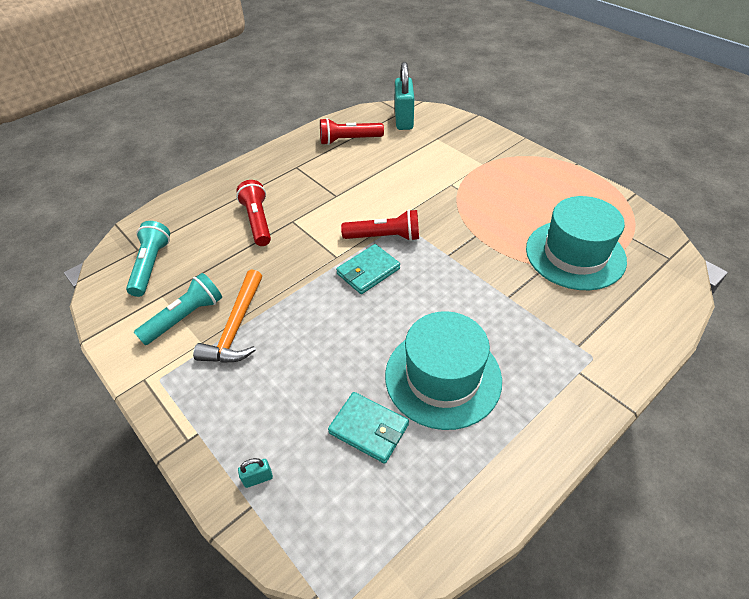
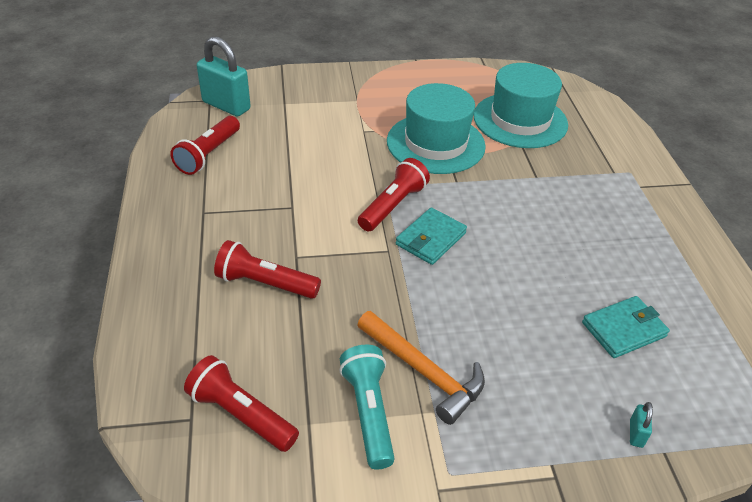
camera: 60 degrees left, 5 degrees down
turquoise flashlight [126,221,170,297] -> red flashlight [184,355,299,452]
turquoise wallet [336,244,400,294] -> turquoise wallet turned 45 degrees clockwise [396,207,467,265]
turquoise hat [385,311,502,430] -> turquoise hat moved to [387,83,486,174]

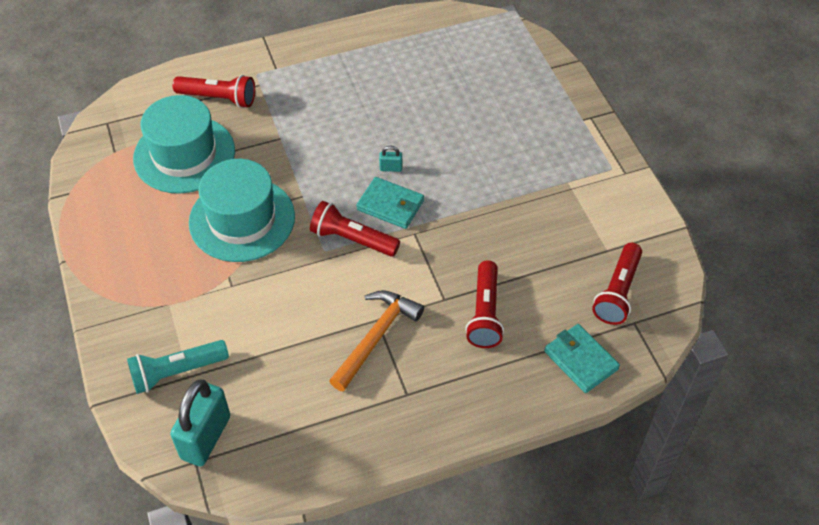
camera: 100 degrees left, 10 degrees up
red flashlight [170,116,240,175] -> red flashlight moved to [173,75,255,108]
turquoise flashlight [339,345,395,470] -> turquoise flashlight moved to [127,340,229,394]
orange hammer [357,311,485,425] -> orange hammer moved to [329,290,424,392]
turquoise wallet [582,296,670,358] -> turquoise wallet moved to [544,324,620,393]
turquoise padlock [630,402,653,448] -> turquoise padlock moved to [379,146,402,172]

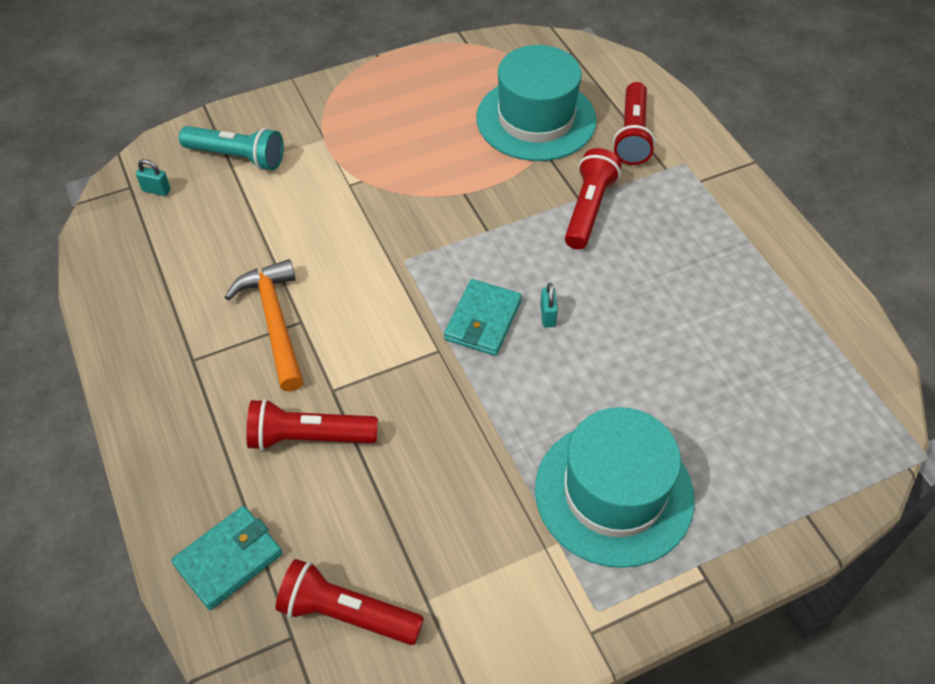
camera: 85 degrees right, 0 degrees up
turquoise flashlight [127,340,229,394] -> turquoise flashlight turned 135 degrees clockwise [179,126,284,170]
turquoise padlock [170,379,230,466] -> turquoise padlock [136,159,171,196], size x0.42
turquoise hat [189,159,295,262] -> turquoise hat moved to [535,407,695,568]
red flashlight [310,201,400,257] -> red flashlight moved to [565,148,621,249]
orange hammer [329,290,424,392] -> orange hammer turned 135 degrees counterclockwise [225,259,304,391]

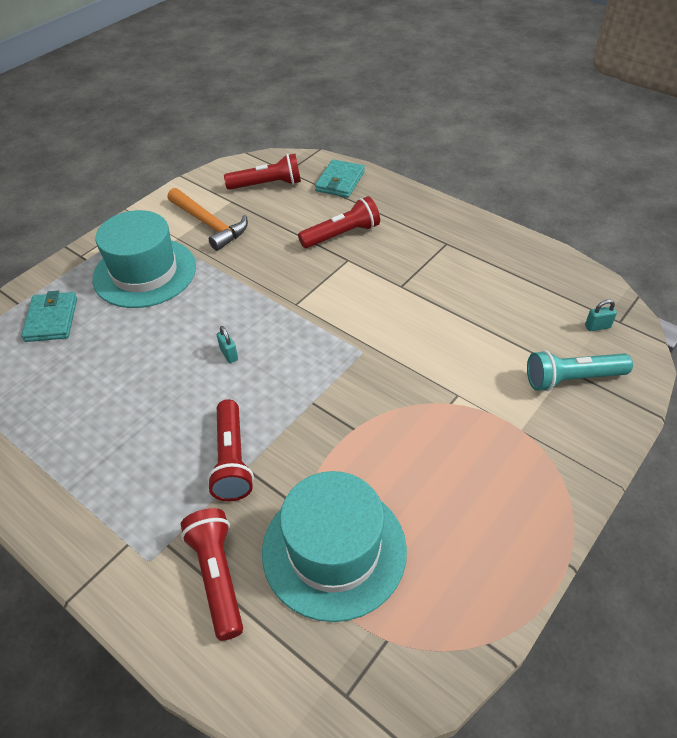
camera: 155 degrees right, 5 degrees down
orange hammer [225,259,304,391] -> orange hammer moved to [168,188,248,251]
turquoise wallet [444,279,522,356] -> turquoise wallet moved to [21,291,77,342]

